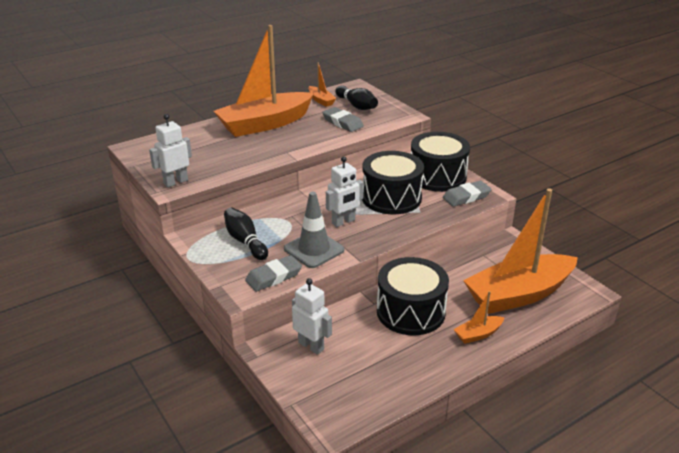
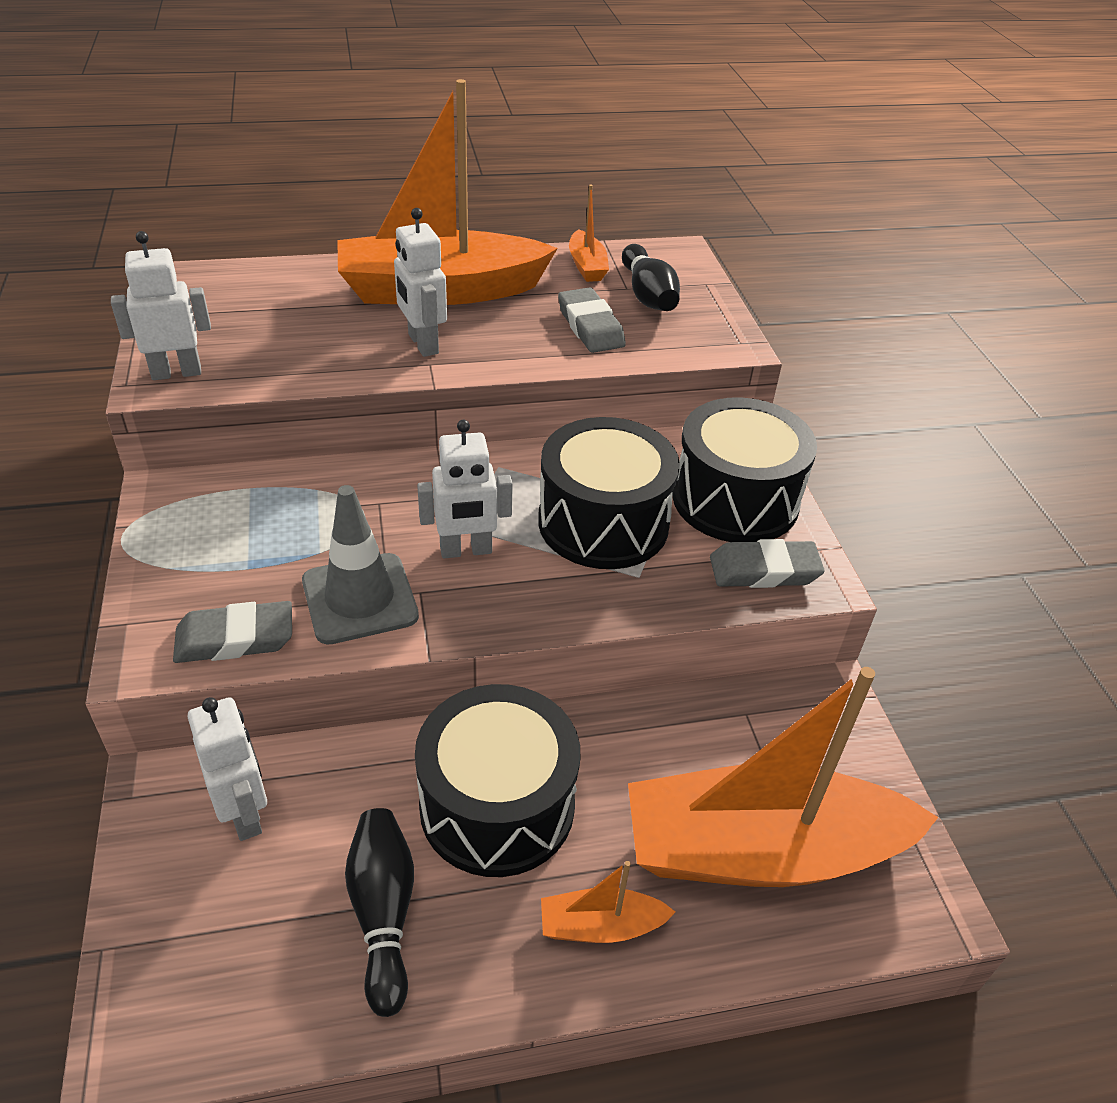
camera: 20 degrees right, 10 degrees up
black bowling pin [224,207,268,260] -> black bowling pin moved to [345,808,414,1017]
none -> white robot [394,208,447,357]

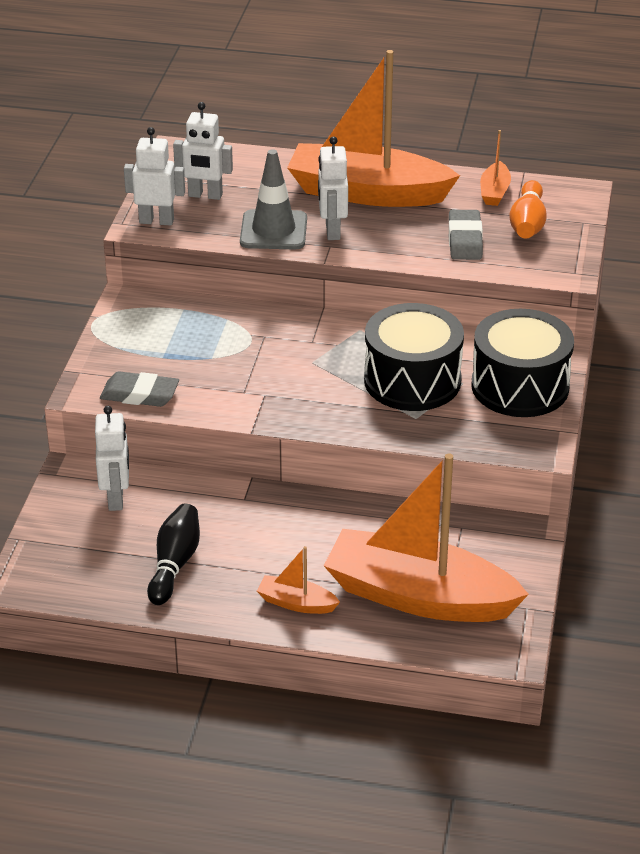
camera: 25 degrees right, 5 degrees down
grey traffic cone [302,485,419,645] -> grey traffic cone moved to [240,149,307,249]
black drum [415,684,581,877] -> none
white robot [417,420,513,558] -> white robot moved to [173,102,233,200]
black bowling pin [622,244,680,311] -> orange bowling pin [509,180,547,238]
grey eraser [710,539,825,588] -> none

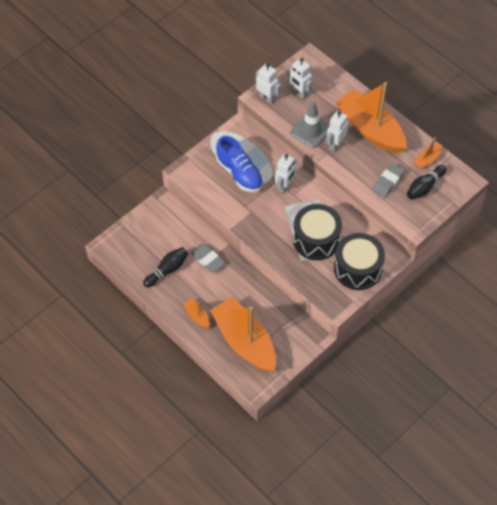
camera: 35 degrees right, 20 degrees up
white robot [95,406,129,511] -> white robot moved to [275,153,296,193]
grey eraser [100,371,179,407] -> grey eraser moved to [191,244,225,272]
orange bowling pin [509,180,547,238] -> black bowling pin [407,165,447,200]
none -> blue shoe [216,136,263,192]

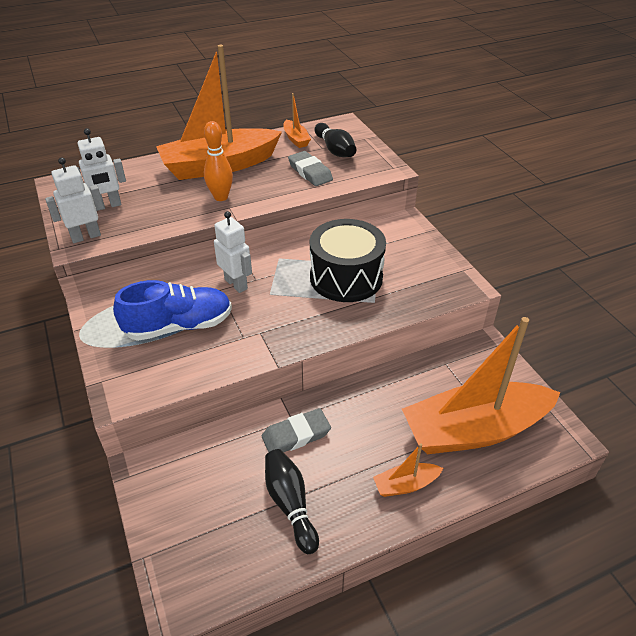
camera: 70 degrees left, 15 degrees down
grey traffic cone [290,101,330,148] -> none
white robot [326,111,348,152] -> orange bowling pin [204,121,233,201]
black drum [334,233,385,290] -> none

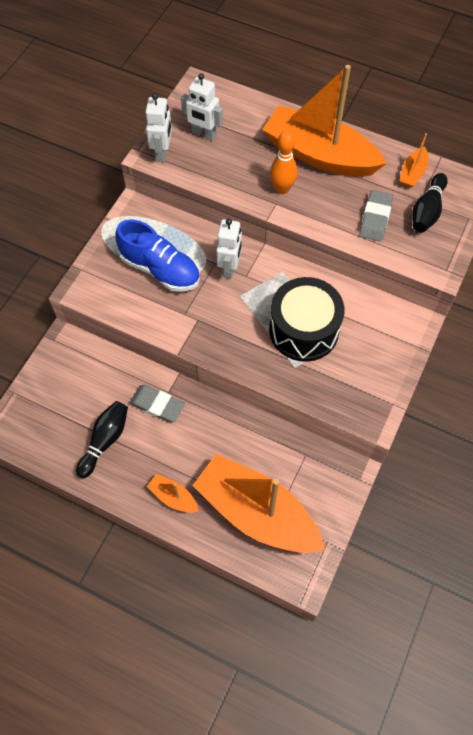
camera: 50 degrees right, 20 degrees up
white robot [45,157,104,243] -> white robot turned 75 degrees clockwise [146,93,172,162]

